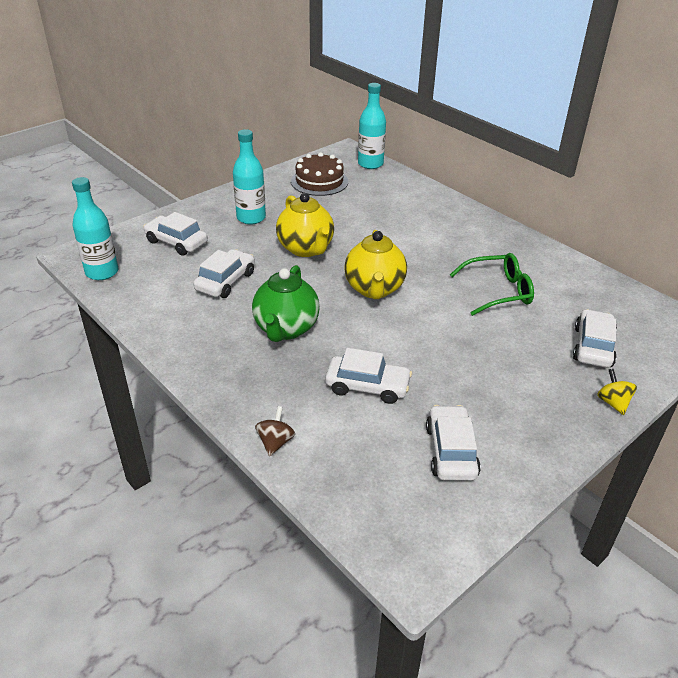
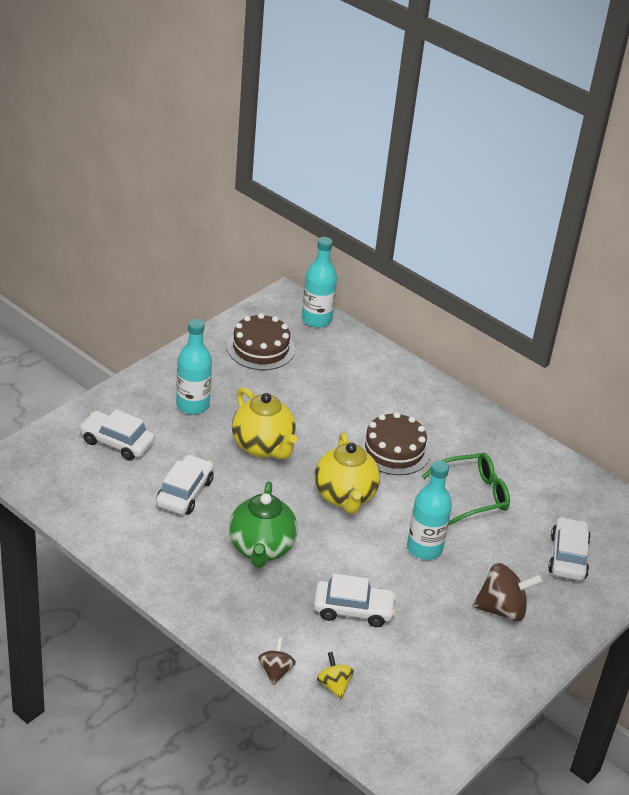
camera: 10 degrees left, 0 degrees up
turquoise bottle [72,177,119,280] -> turquoise bottle moved to [407,460,452,560]
white car [426,405,481,481] -> none
yellow spinning top [597,369,637,415] -> yellow spinning top moved to [317,652,354,699]
none -> brown cake [359,412,431,475]
none -> brown spinning top [472,563,543,622]

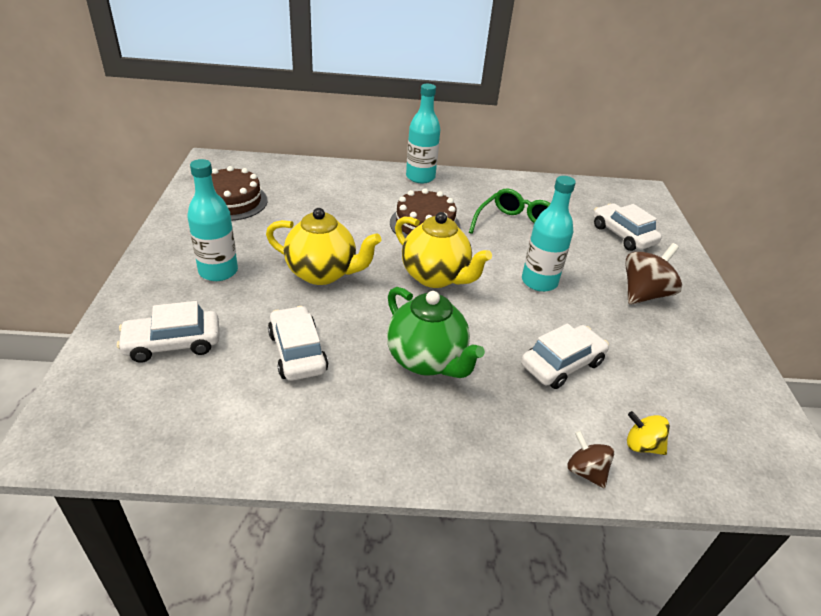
camera: 40 degrees left, 0 degrees up
turquoise bottle [302,237,337,328] -> turquoise bottle moved to [406,84,440,183]

